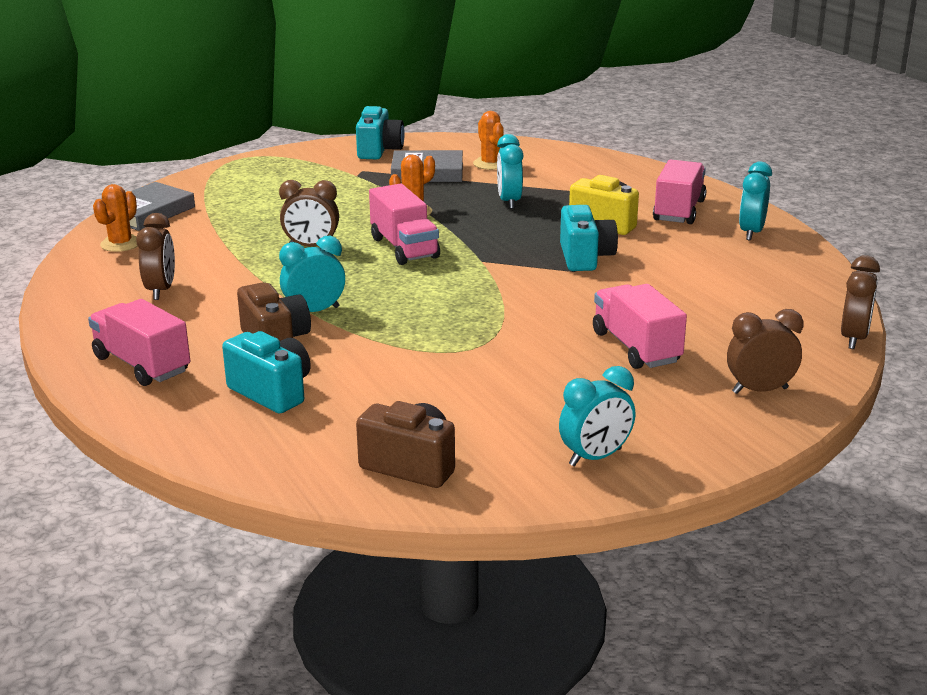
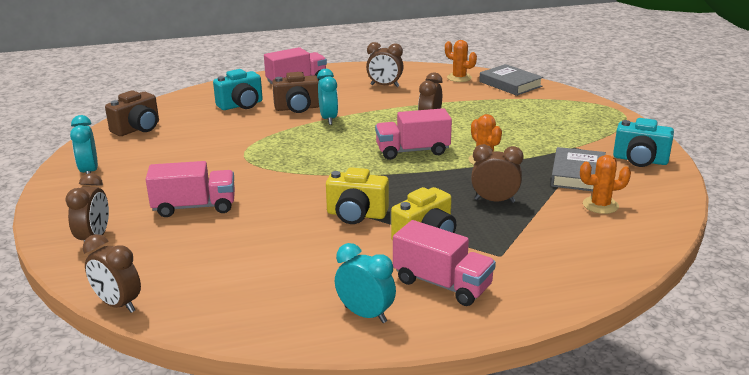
camera: 105 degrees right, 0 degrees up
turquoise clock [497,134,524,209] -> brown clock [471,144,524,203]
turquoise camera [560,205,618,271] -> yellow camera [326,167,389,224]

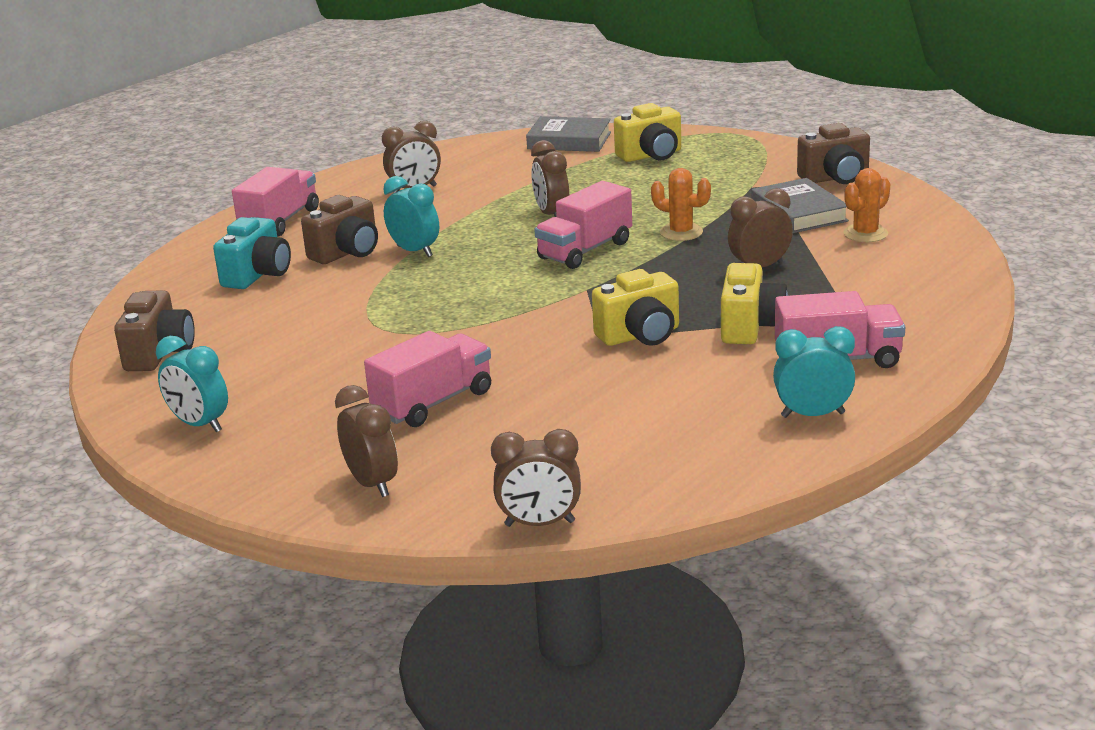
camera: 35 degrees left, 0 degrees up
orange cactus [445,40,477,82] -> none
turquoise camera [613,118,674,167] -> brown camera [797,123,870,184]
none -> yellow camera [614,103,681,162]

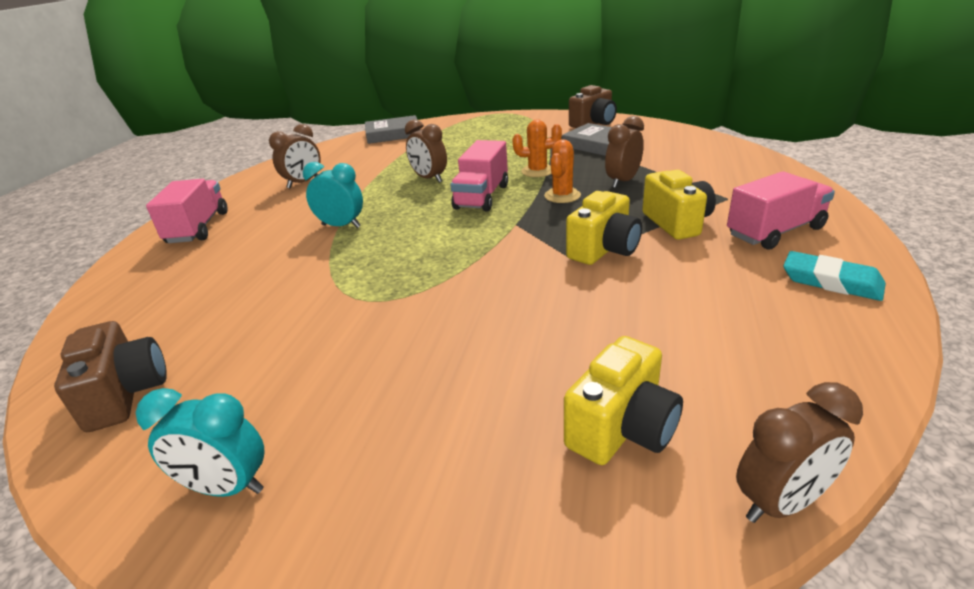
camera: 25 degrees left, 5 degrees up
turquoise camera [213,217,291,289] -> none
brown camera [301,195,378,264] -> none
brown clock [335,385,398,497] -> none
pink truck [364,331,491,427] -> none
yellow camera [614,103,681,162] -> yellow camera moved to [564,336,683,465]
turquoise clock [773,326,855,418] -> turquoise eraser [783,251,886,301]
orange cactus [843,168,890,242] -> orange cactus moved to [544,139,581,203]

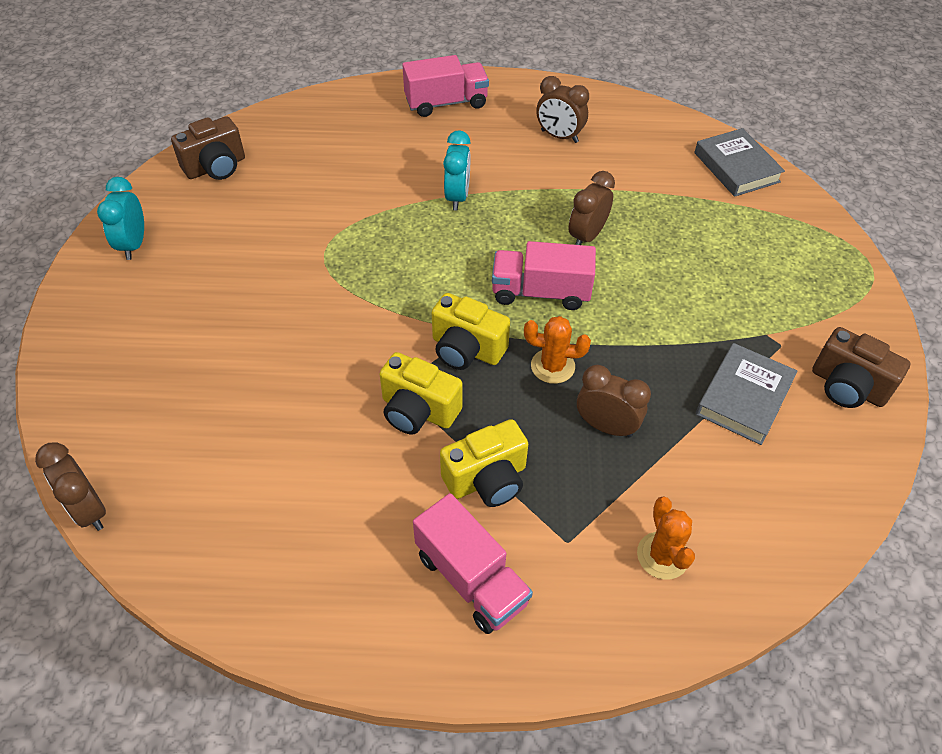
camera: 75 degrees right, 20 degrees up
orange cactus [512,119,562,177] -> orange cactus moved to [637,497,695,580]
yellow camera [564,336,683,465] -> yellow camera moved to [432,293,510,370]
turquoise eraser [783,251,886,301] -> none

